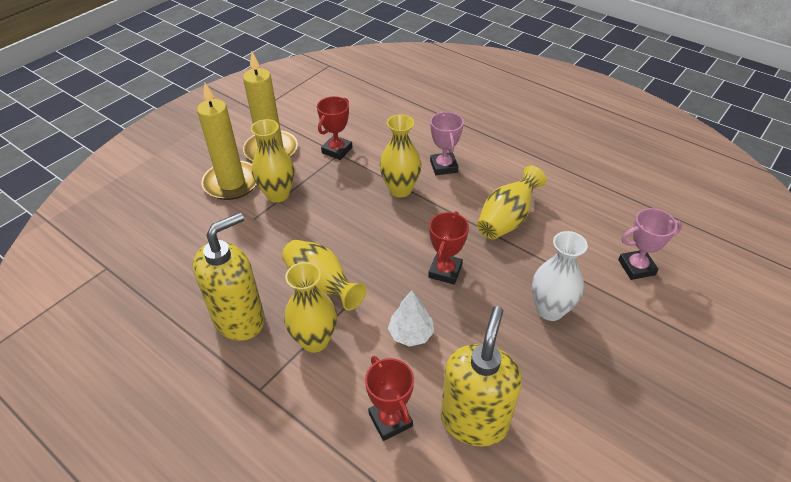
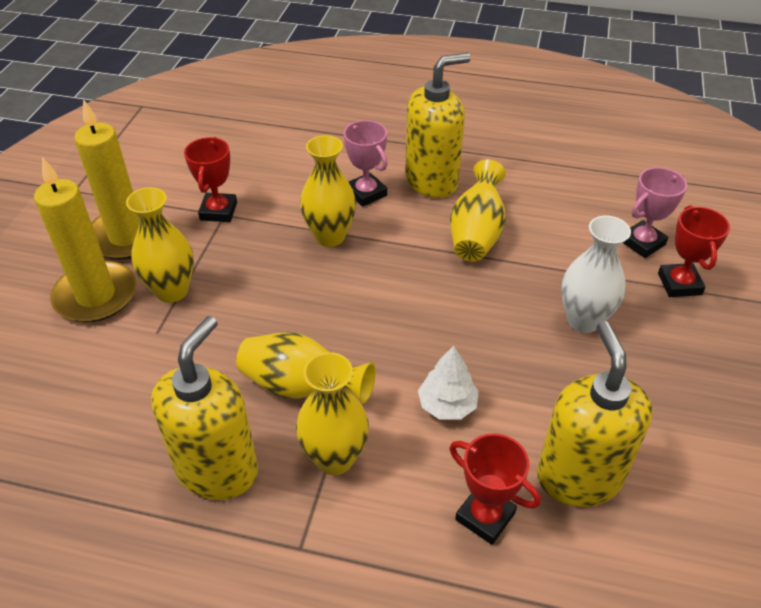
camera: 25 degrees left, 0 degrees up
red trophy [428,211,469,285] -> red trophy moved to [658,205,730,297]
none -> yellow soap dispenser [405,53,471,198]

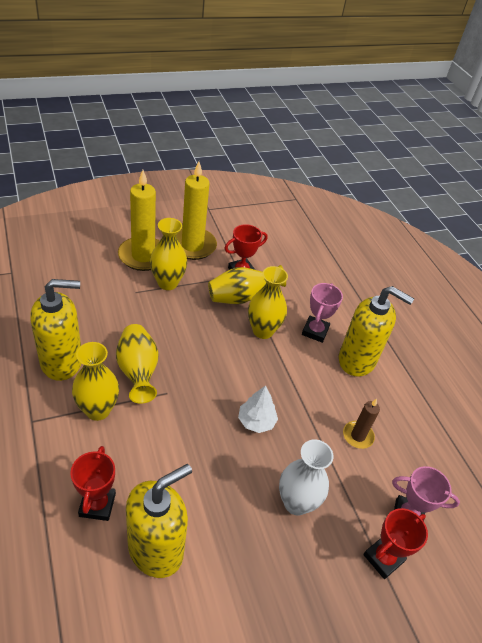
camera: 50 degrees right, 0 degrees up
white tree [418,346,479,420] -> white tree moved to [238,385,278,433]
yellow vase [450,160,506,262] -> yellow vase moved to [208,265,286,304]
none -> brown candle [343,399,380,449]

